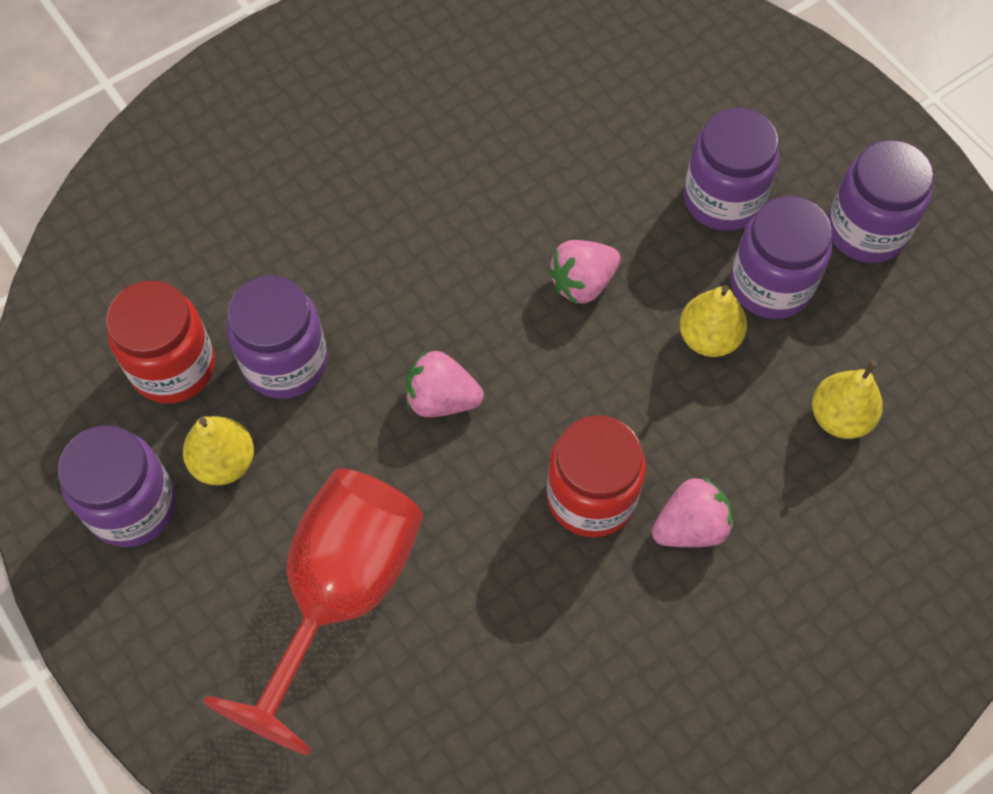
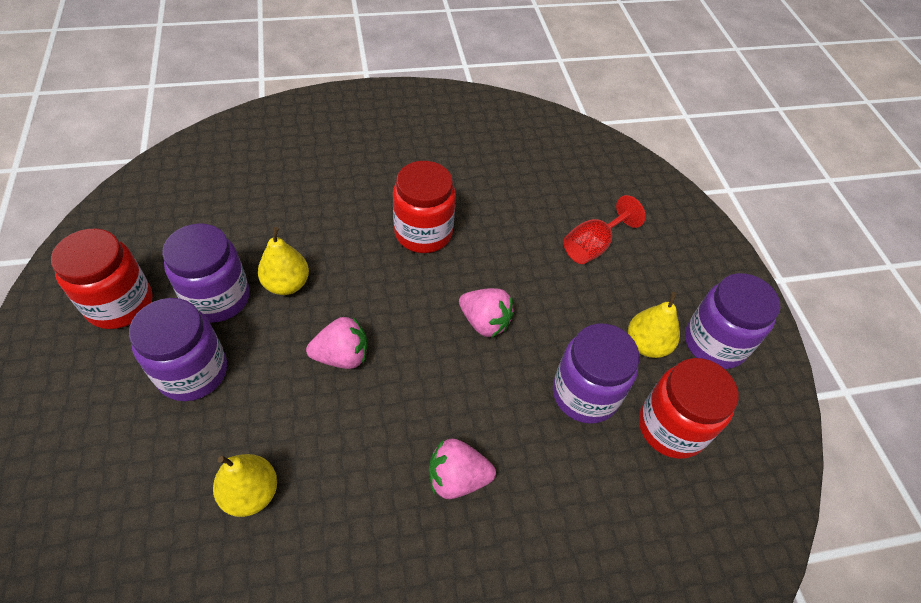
camera: 160 degrees left, 10 degrees down
red goblet [203,468,423,755] -> red goblet [564,195,646,264], size x0.53
pink strawberry [652,477,733,547] -> pink strawberry moved to [429,438,496,499]
yellow pear [812,360,883,439] -> yellow pear moved to [213,454,277,517]
purple jar [828,140,934,263] -> red jar [51,229,153,329]

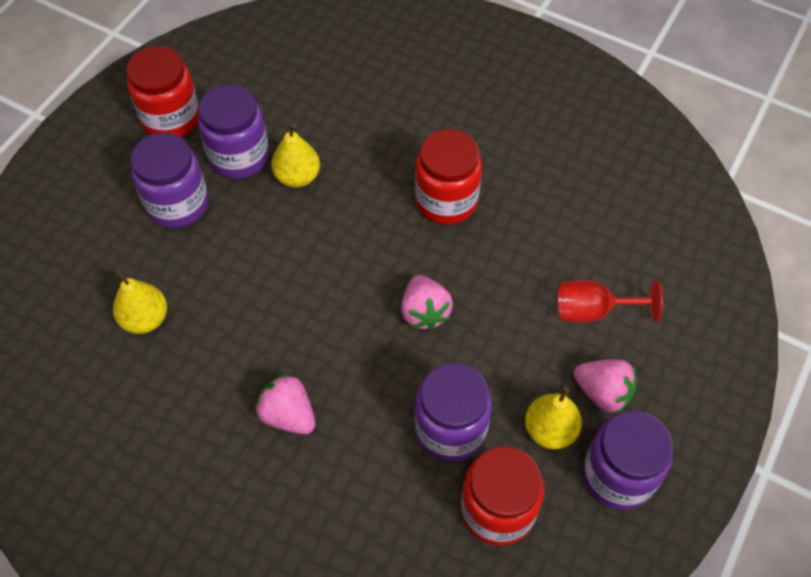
camera: 45 degrees right, 5 degrees up
pink strawberry [306,317,368,369] -> pink strawberry moved to [574,359,637,414]

